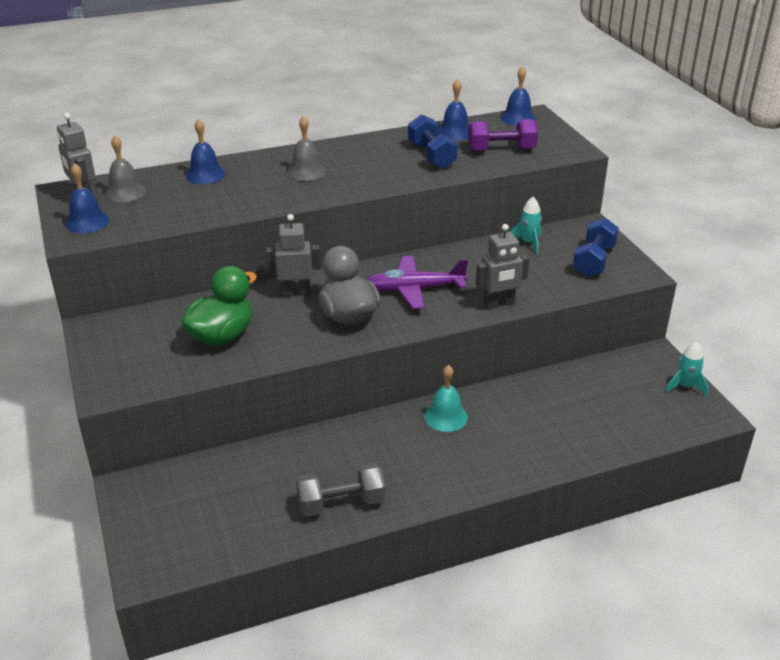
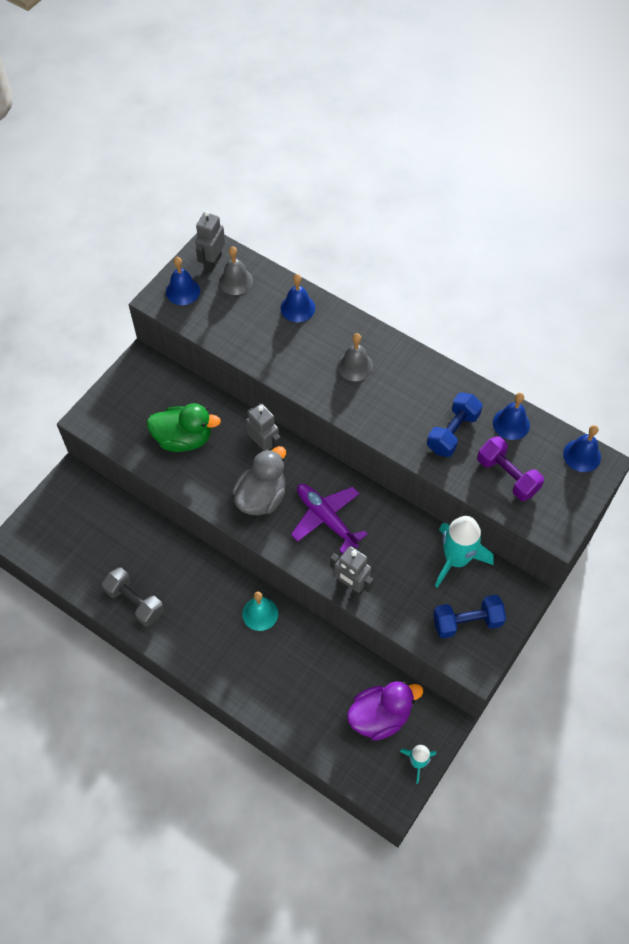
camera: 55 degrees right, 25 degrees up
turquoise rocket [510,197,542,254] -> turquoise rocket [435,516,494,588], size x1.82
none -> purple duck [347,682,423,741]

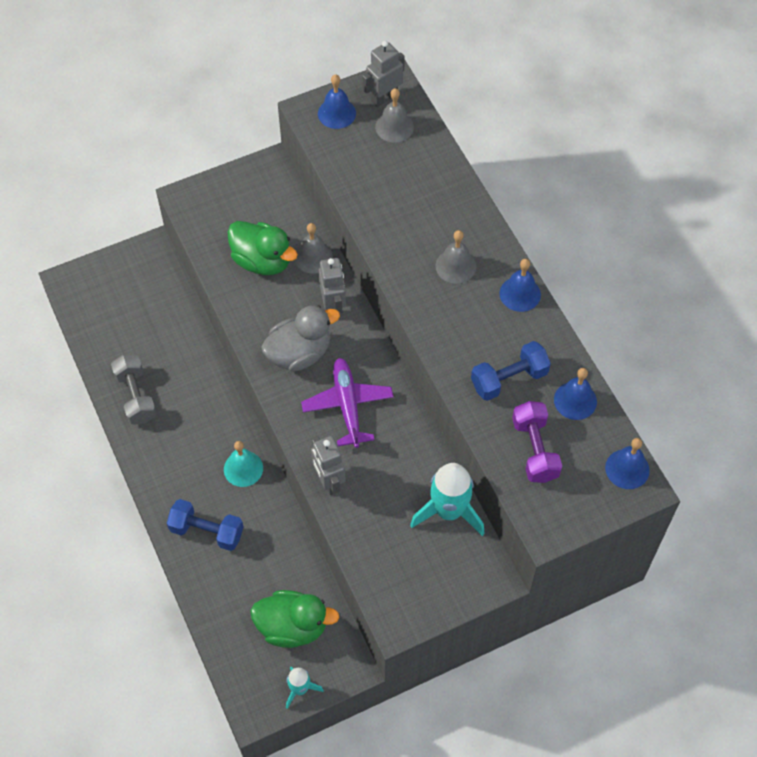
camera: 30 degrees right, 0 degrees up
blue bell [281,274,315,322] -> blue bell moved to [500,259,541,312]
purple duck [347,682,423,741] -> green duck [250,590,340,648]
blue dumbbell [433,595,506,638] -> blue dumbbell moved to [167,499,243,551]
none -> grey bell [295,223,333,274]

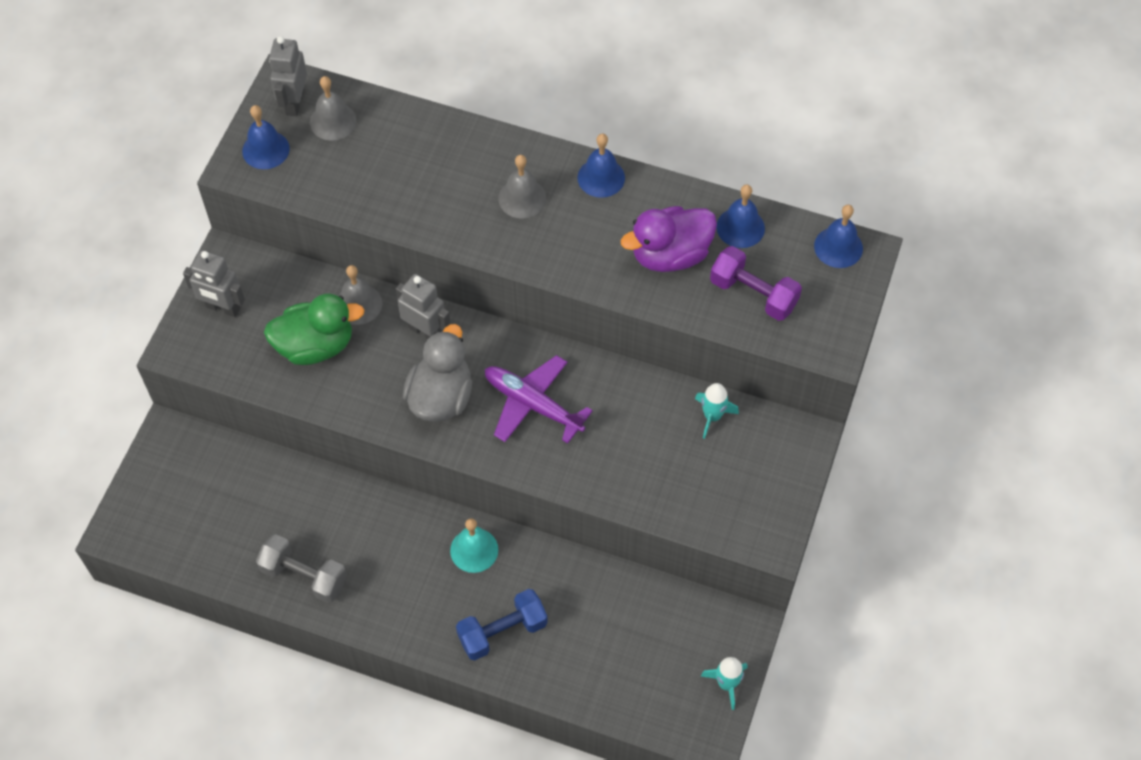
camera: 45 degrees left, 0 degrees up
green duck [250,590,340,648] -> none
grey robot [311,436,346,495] -> grey robot moved to [183,250,245,317]
turquoise rocket [410,463,485,536] -> turquoise rocket [695,383,739,439], size x0.55
blue dumbbell [471,341,551,401] -> purple duck [620,206,717,272]

